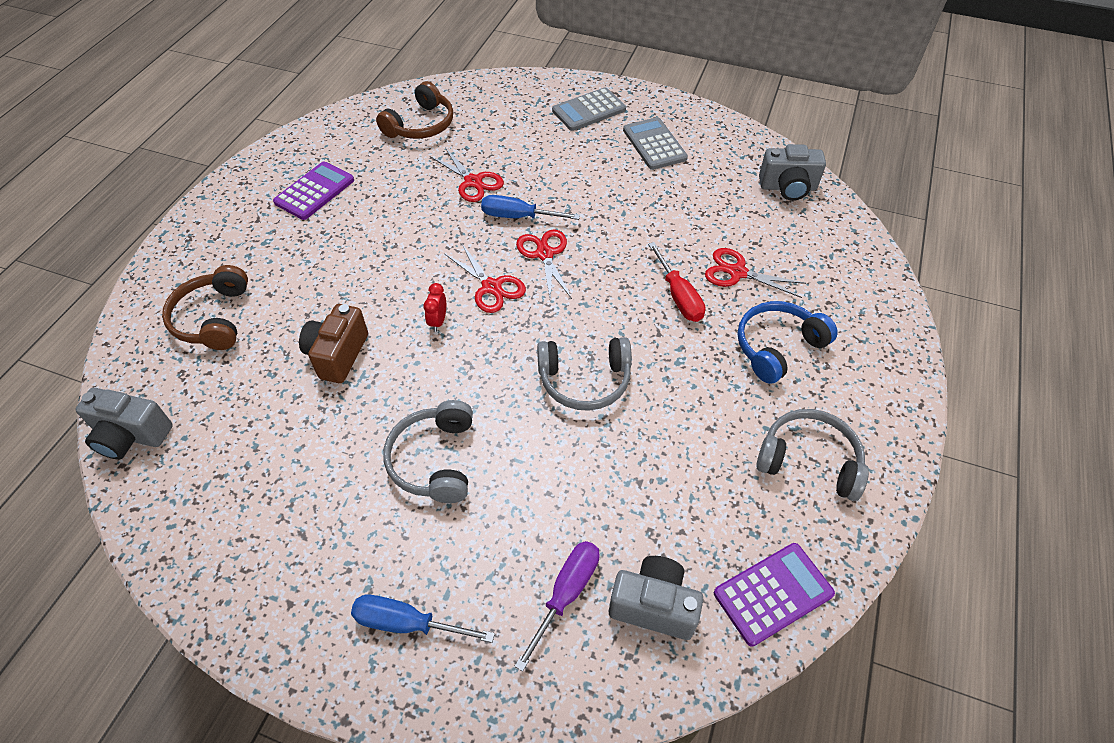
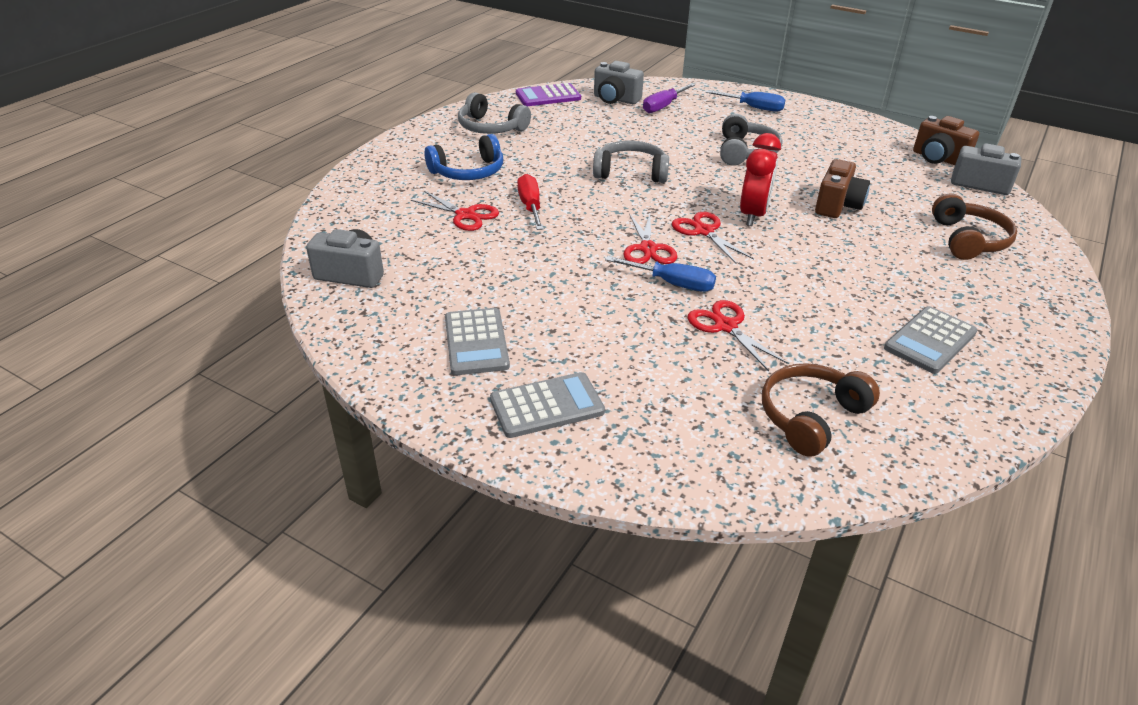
camera: 170 degrees left, 15 degrees down
purple calculator [273,162,354,220] -> grey calculator [884,306,977,374]
red clock [423,283,446,332] -> red clock [740,133,781,226], size x2.02
none -> brown camera [913,116,979,165]

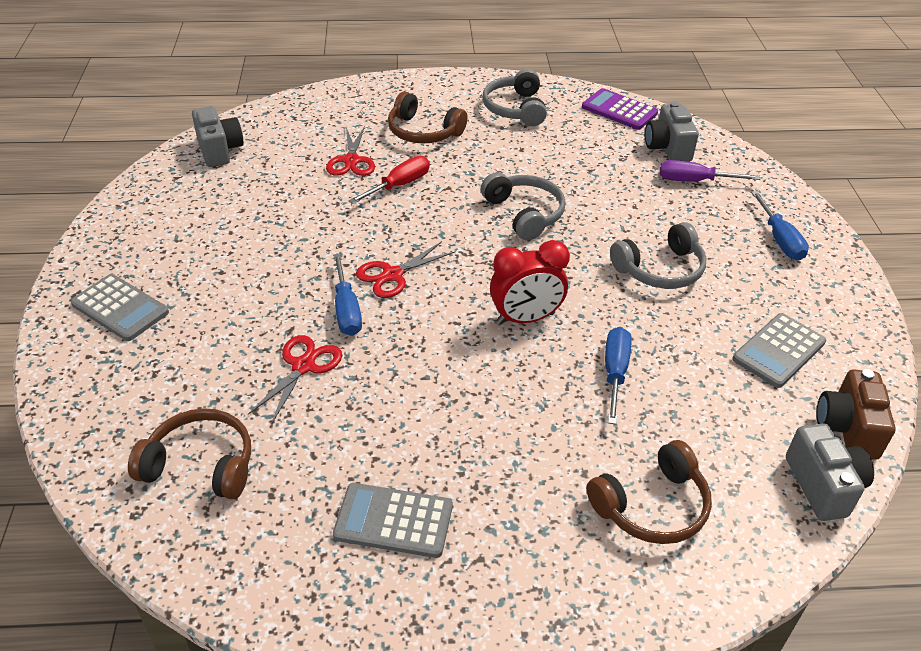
camera: 55 degrees right, 5 degrees up
blue headphones [424,134,503,180] -> brown headphones [388,91,468,144]
grey calculator [445,308,510,375] -> grey calculator moved to [732,313,826,388]
red scissors [672,212,754,263] -> none
brown camera [815,159,870,218] -> blue screwdriver [605,327,631,425]

